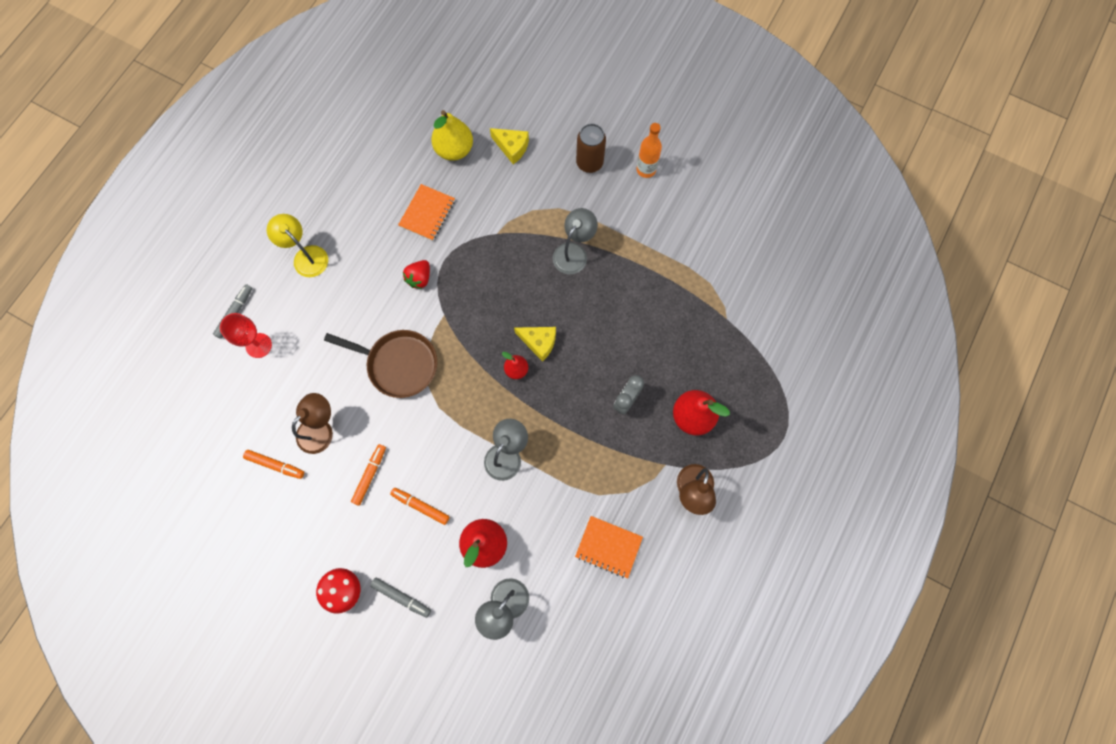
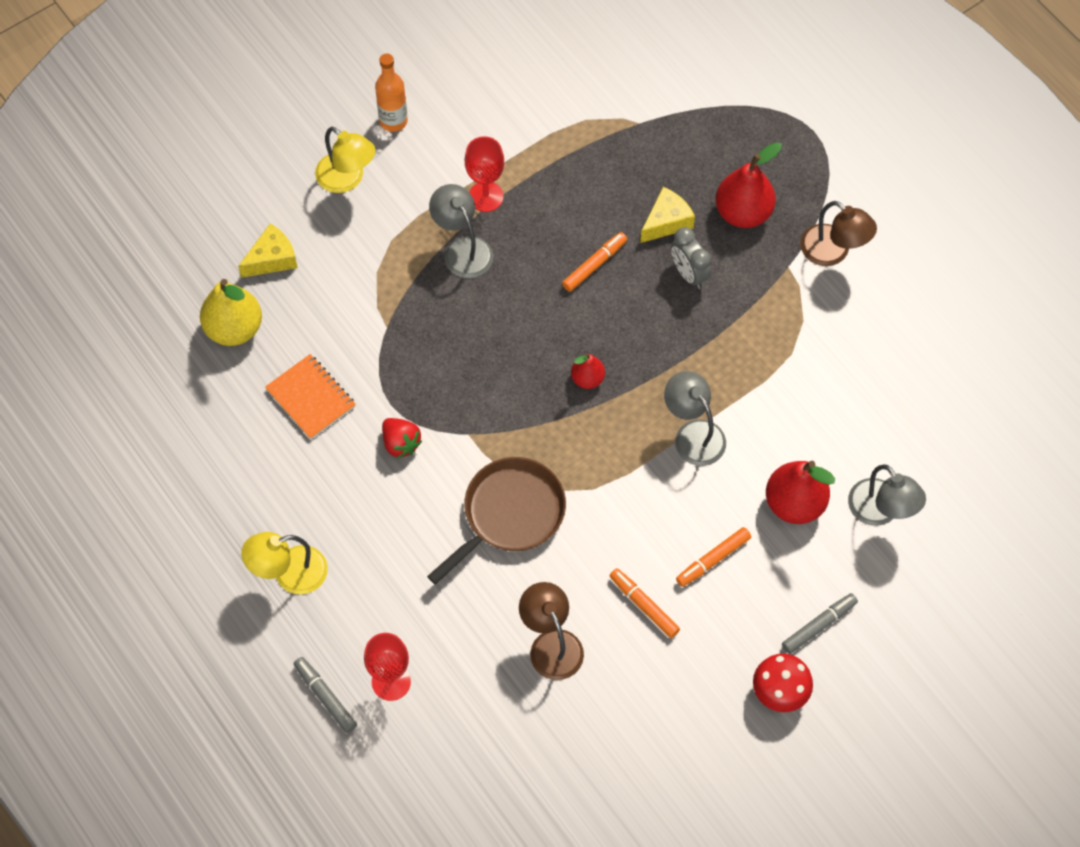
camera: 65 degrees left, 10 degrees down
orange marker [243,450,304,479] -> orange marker moved to [562,232,627,292]
yellow cheese [514,327,556,362] -> yellow cheese moved to [640,187,695,243]
orange notebook [575,516,643,578] -> none
brown can [576,124,606,173] -> yellow lamp [315,127,376,193]
none -> red goblet [465,136,504,212]

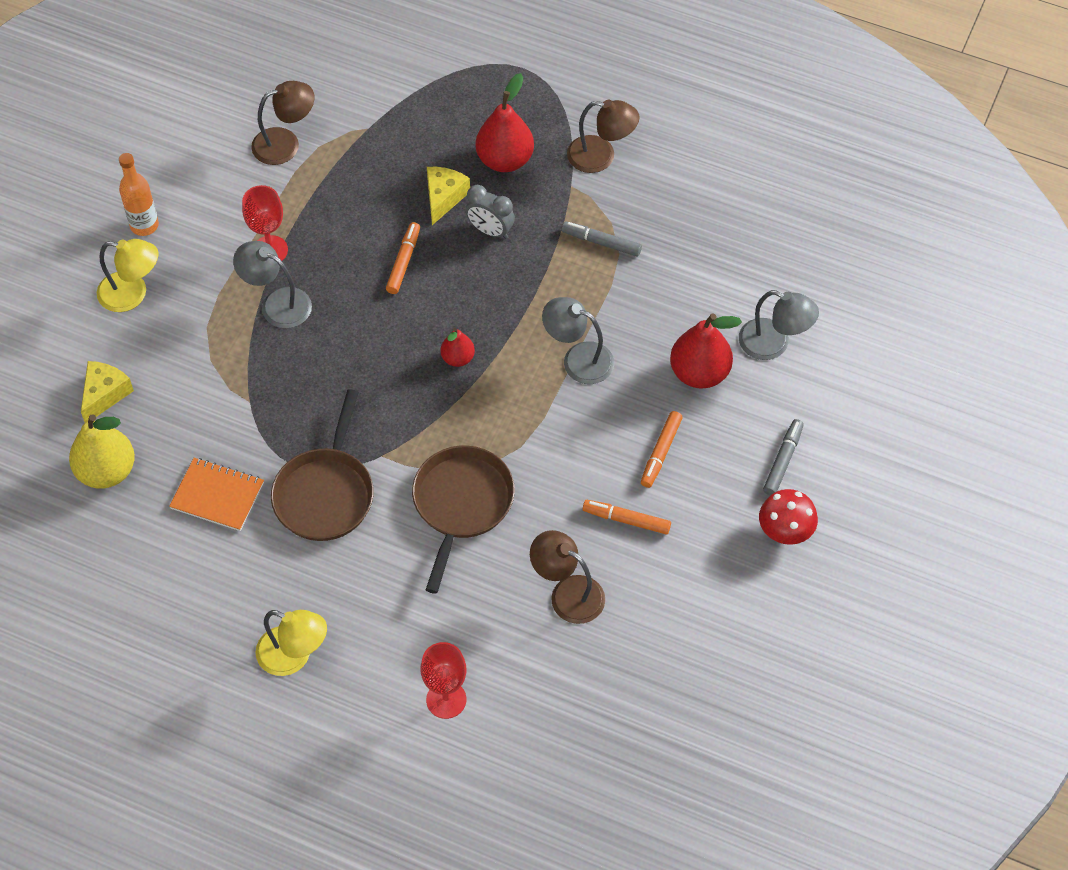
camera: 30 degrees left, 5 degrees down
yellow lamp [241,532,328,594] -> yellow lamp turned 105 degrees counterclockwise [255,610,327,676]
grey marker [294,657,357,733] -> grey marker moved to [561,221,642,256]
red strawberry [382,418,422,458] -> brown pan [271,389,374,541]
none -> brown lamp [251,81,314,165]

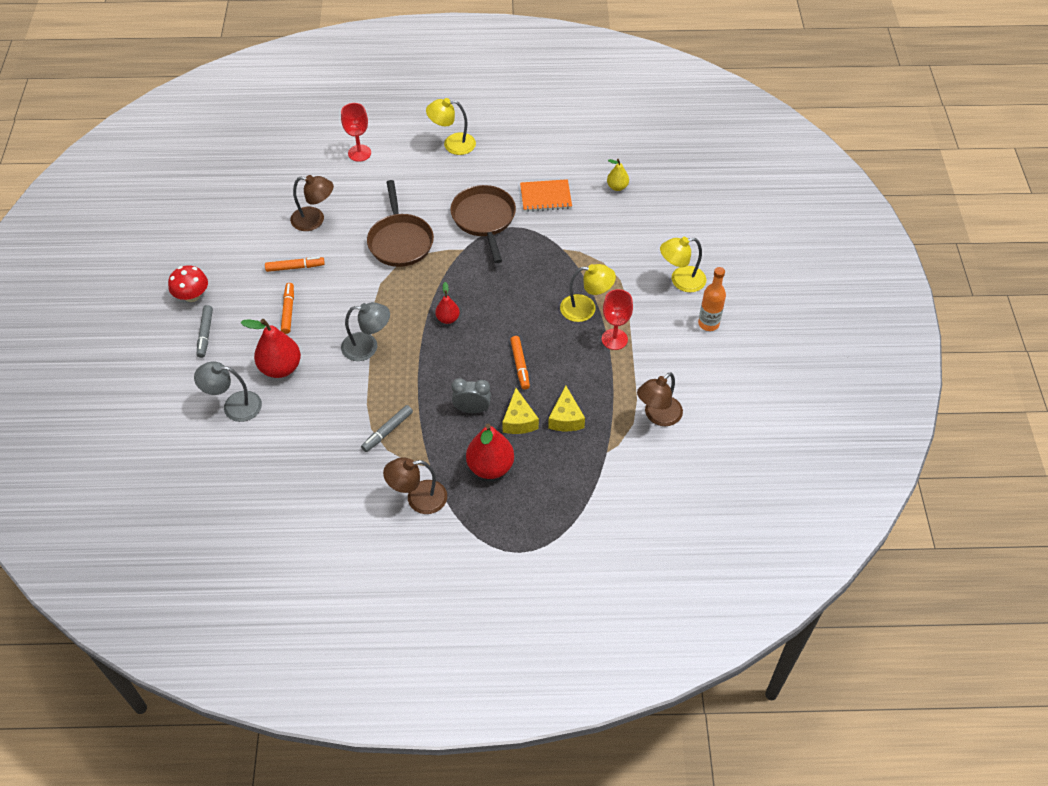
camera: 155 degrees right, 5 degrees down
yellow pear [69,414,135,489] -> yellow pear [607,159,629,191], size x0.55
yellow cheese [81,361,134,422] -> yellow cheese moved to [548,386,585,431]
grey lamp [233,241,312,328] -> yellow lamp [560,264,616,322]
grey marker [561,221,642,256] -> grey marker turned 135 degrees clockwise [361,405,413,452]

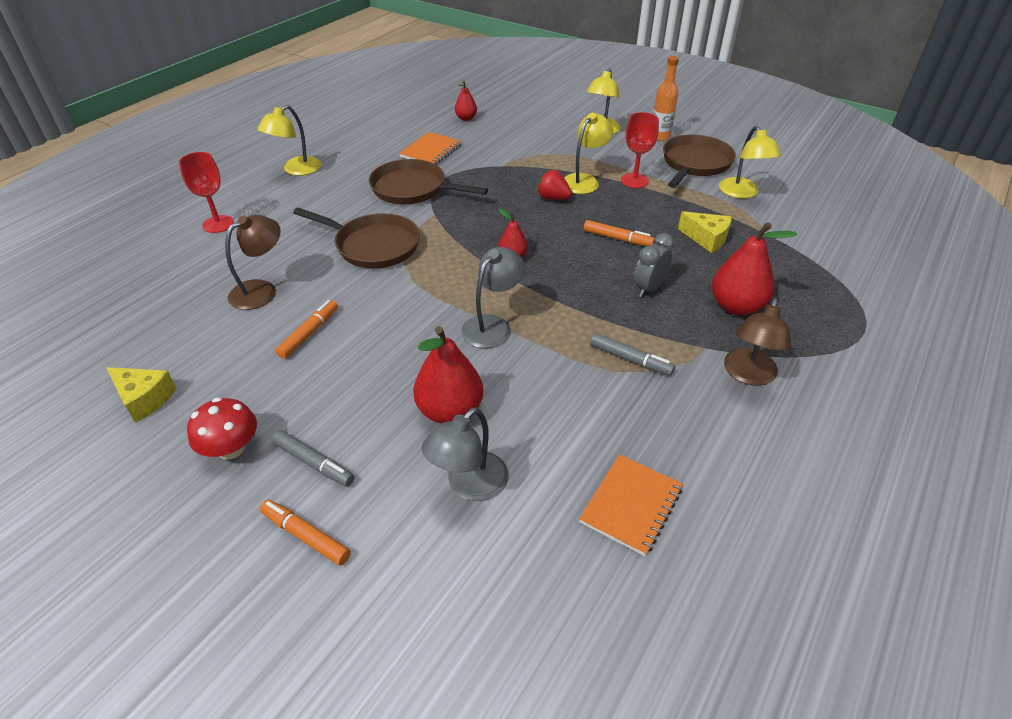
camera: 55 degrees left, 10 degrees down
orange marker [281,283,294,334] -> orange marker moved to [260,500,351,565]
grey marker [361,405,413,452] -> grey marker turned 45 degrees counterclockwise [590,333,675,376]
yellow cheese [502,388,539,434] -> yellow cheese moved to [106,367,177,423]
yellow pear [607,159,629,191] -> red pear [455,81,477,121]
brown lamp [637,372,683,426] -> yellow lamp [719,126,781,199]
none -> red strawberry [537,170,572,200]
none -> orange notebook [579,454,683,556]
none -> brown pan [663,134,736,188]

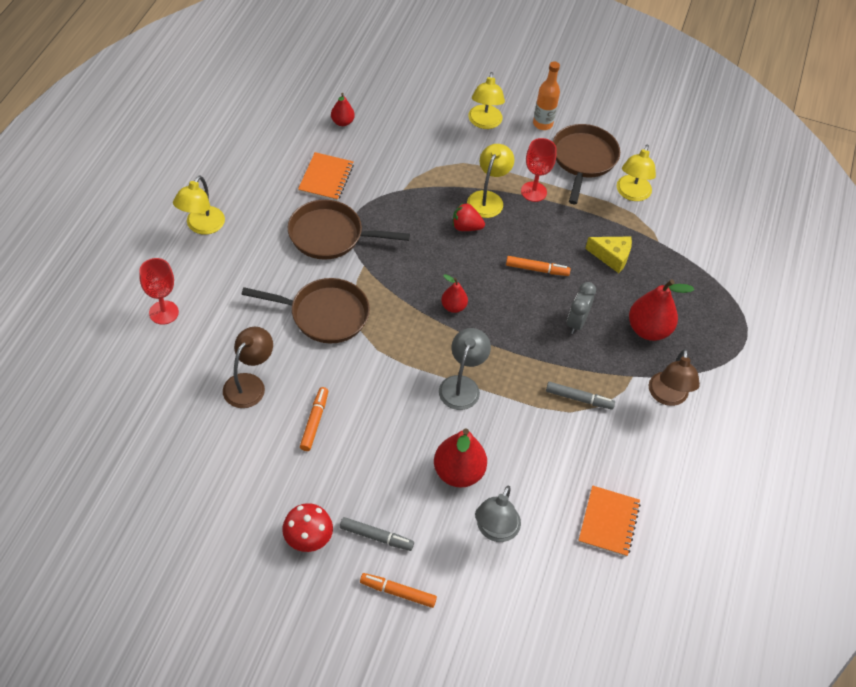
camera: 20 degrees left, 10 degrees up
yellow cheese [106,367,177,423] -> none
yellow lamp [719,126,781,199] -> yellow lamp turned 45 degrees clockwise [617,144,656,201]

